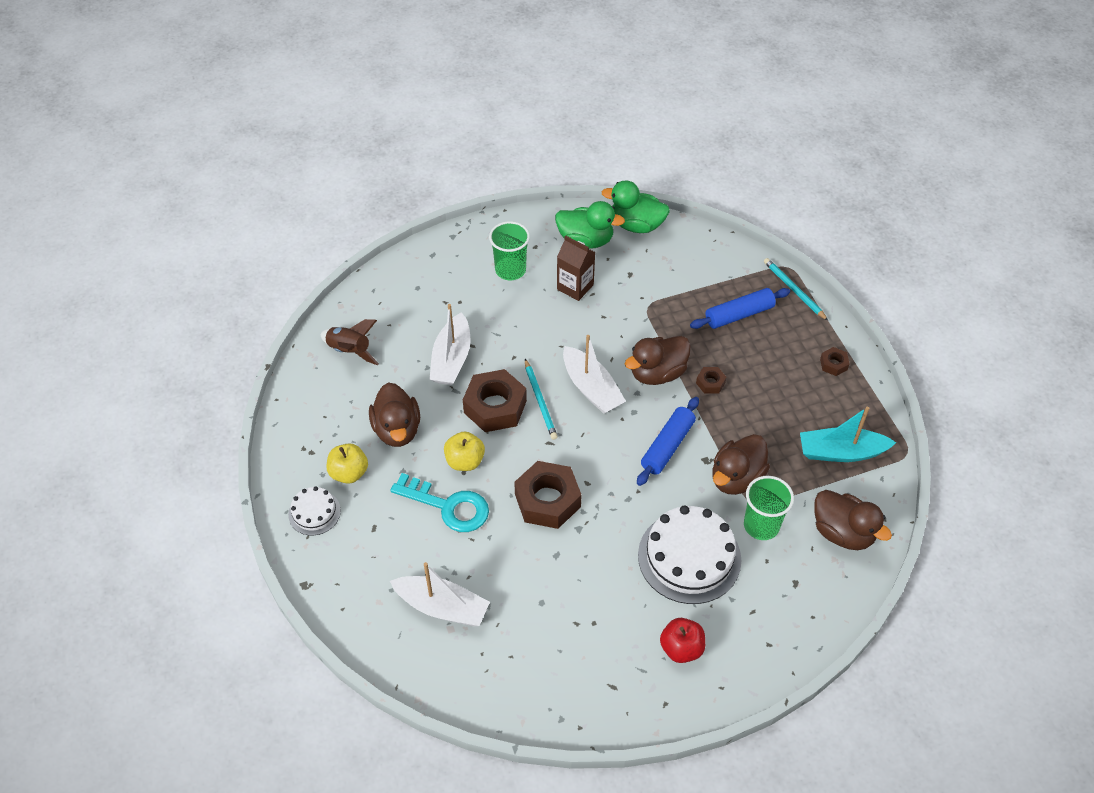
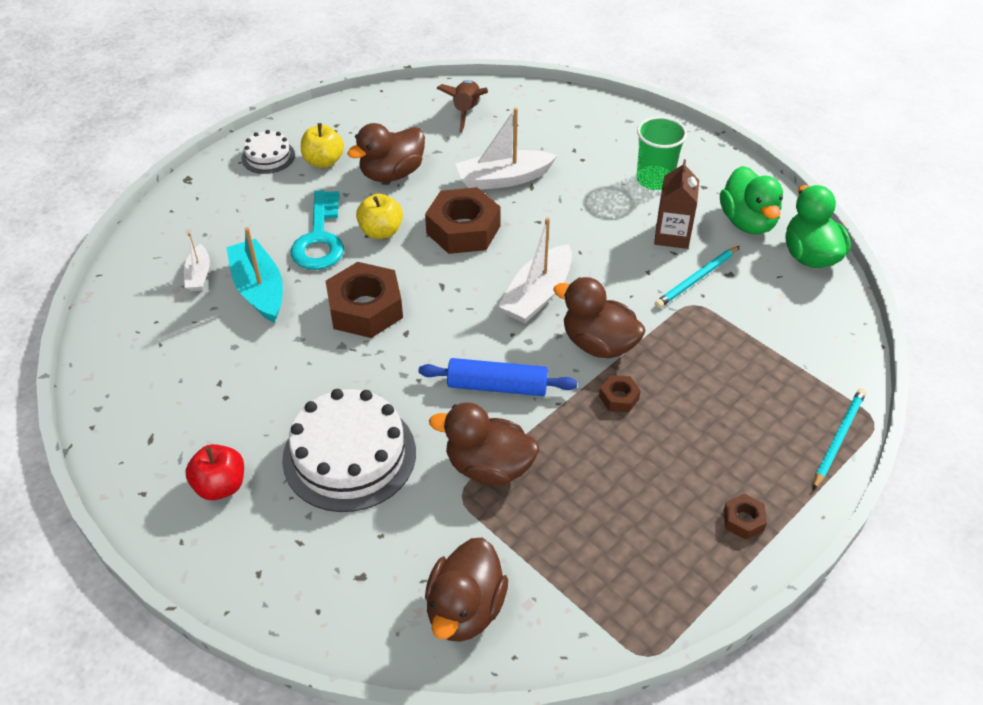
camera: 65 degrees right, 5 degrees down
white boat [390,562,490,626] -> white boat [184,233,210,291], size x0.56
turquoise pencil [525,359,558,440] -> turquoise pencil moved to [655,246,739,308]
blue rolling pin [690,288,790,329] -> none
green cup [744,476,794,540] -> none
turquoise boat [800,407,896,462] -> turquoise boat moved to [226,227,283,323]

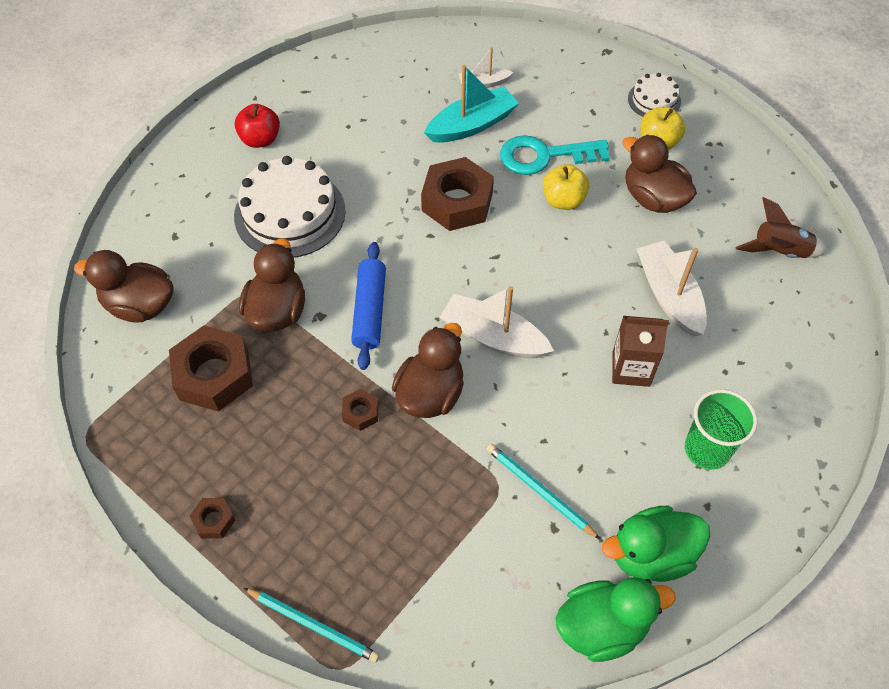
camera: 85 degrees right, 10 degrees up
brown nut [425,187,501,254] -> brown nut moved to [169,325,253,412]
brown carton [654,159,699,249] -> brown carton moved to [612,316,669,387]

